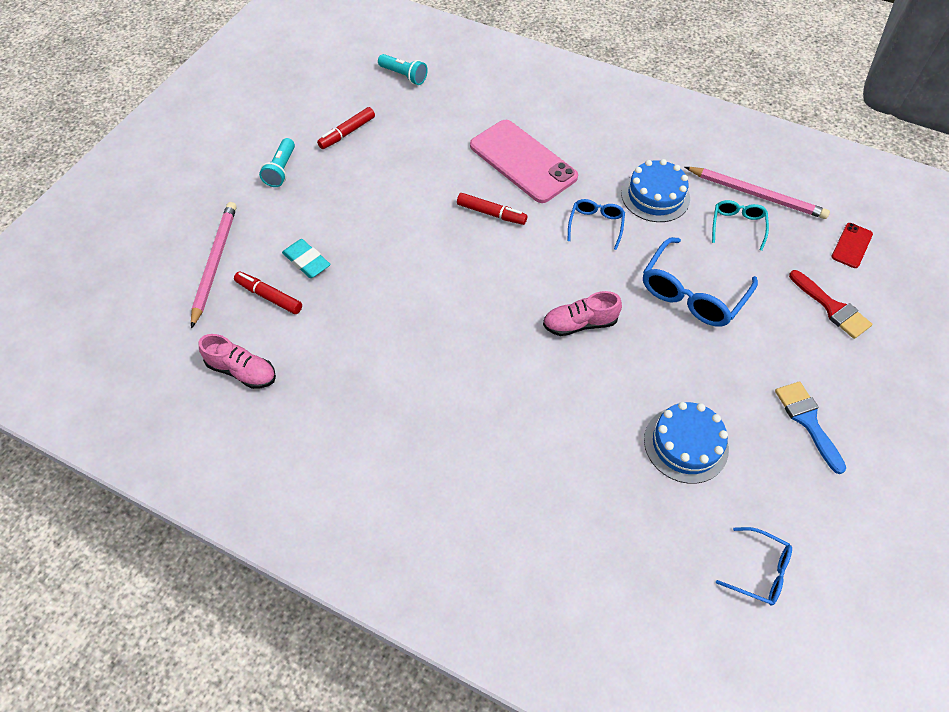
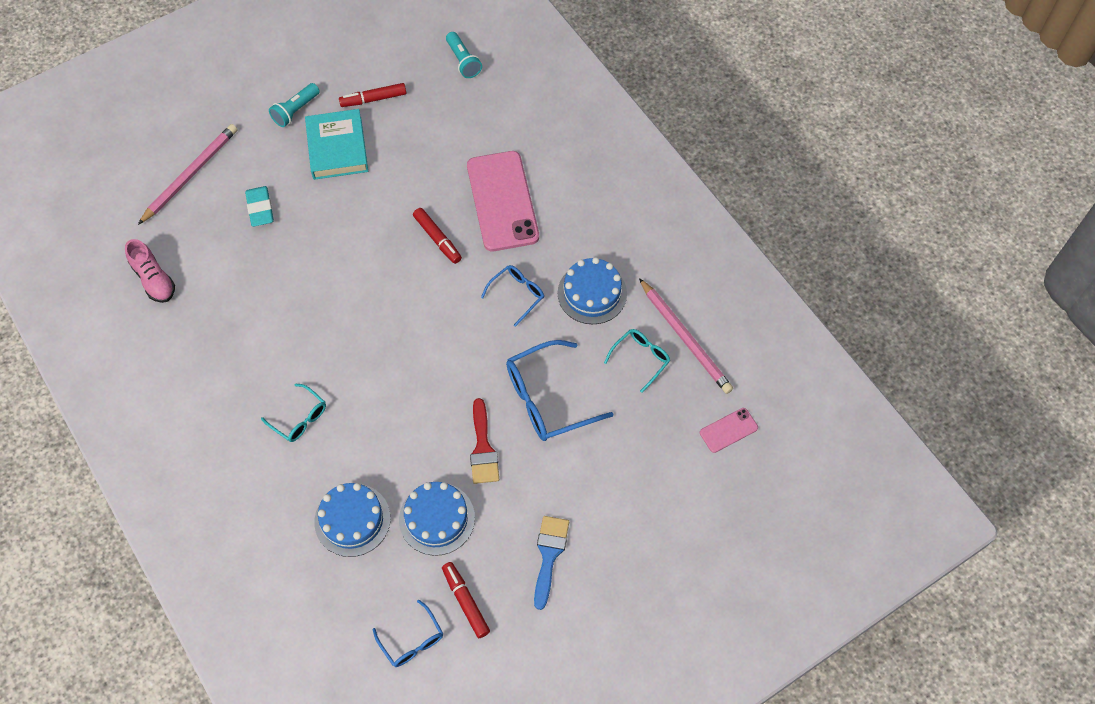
camera: 30 degrees right, 5 degrees up
red marker [234,271,302,314] -> red marker moved to [442,562,490,638]
pink shoe [543,291,622,336] -> none
red brush [789,270,872,339] -> red brush moved to [470,398,499,484]
red phone [832,223,873,268] -> pink phone [700,408,758,453]
none -> turquoise glasses [261,384,326,442]
none -> turquoise book [305,109,368,180]
none -> blue cake [314,483,391,557]

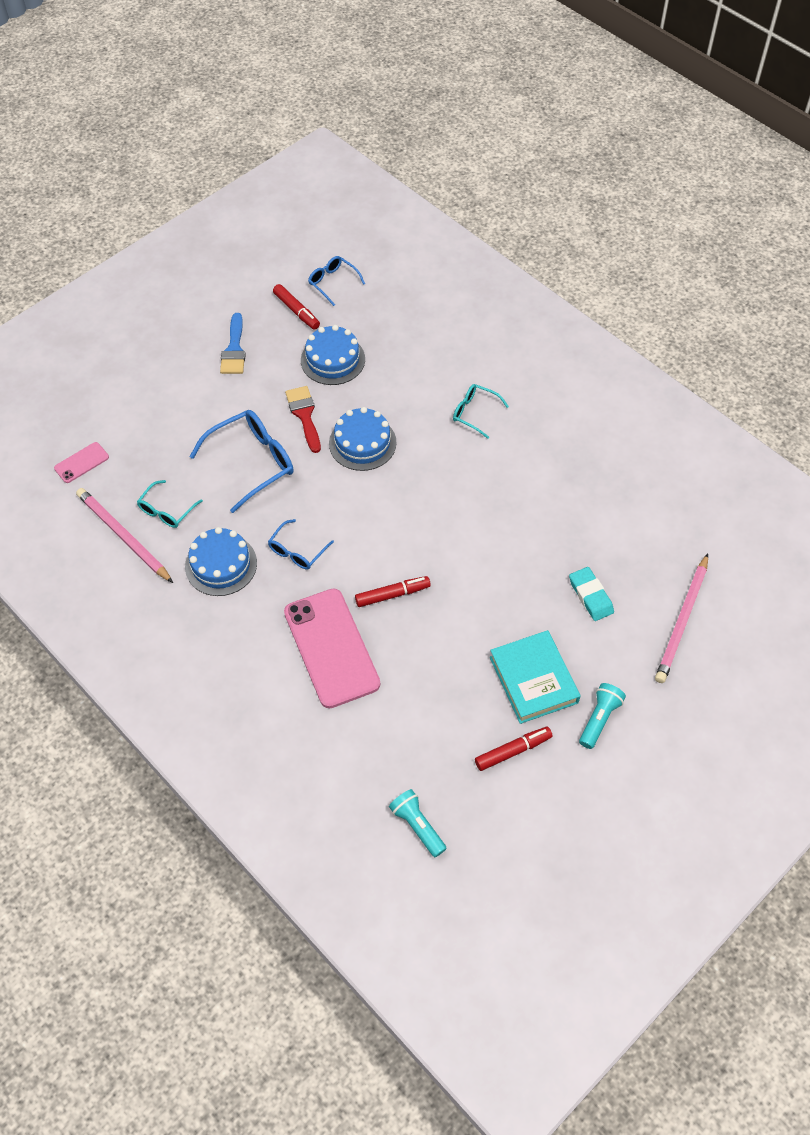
camera: 170 degrees right, 5 degrees down
pink shoe [125,239,175,303] -> none
blue cake [314,483,391,557] -> blue cake moved to [329,407,397,471]
red marker [413,208,462,264] -> red marker turned 120 degrees clockwise [355,576,431,607]

